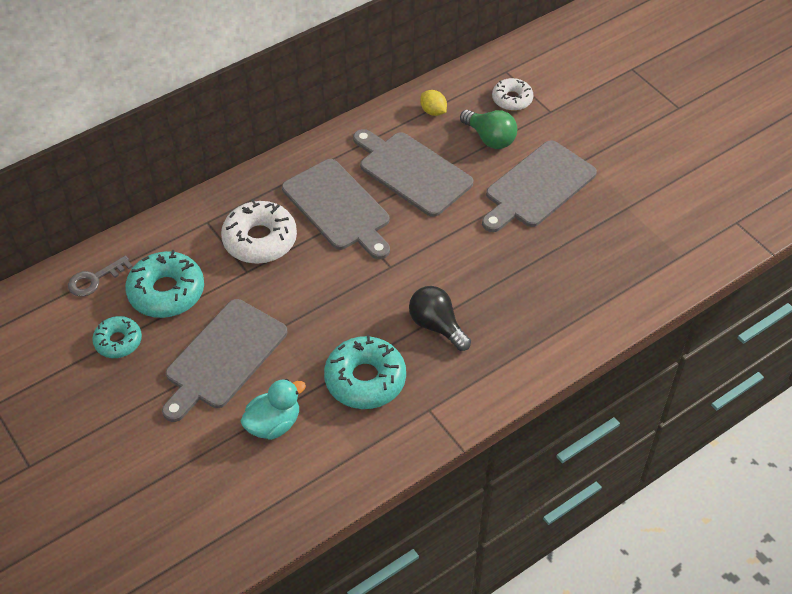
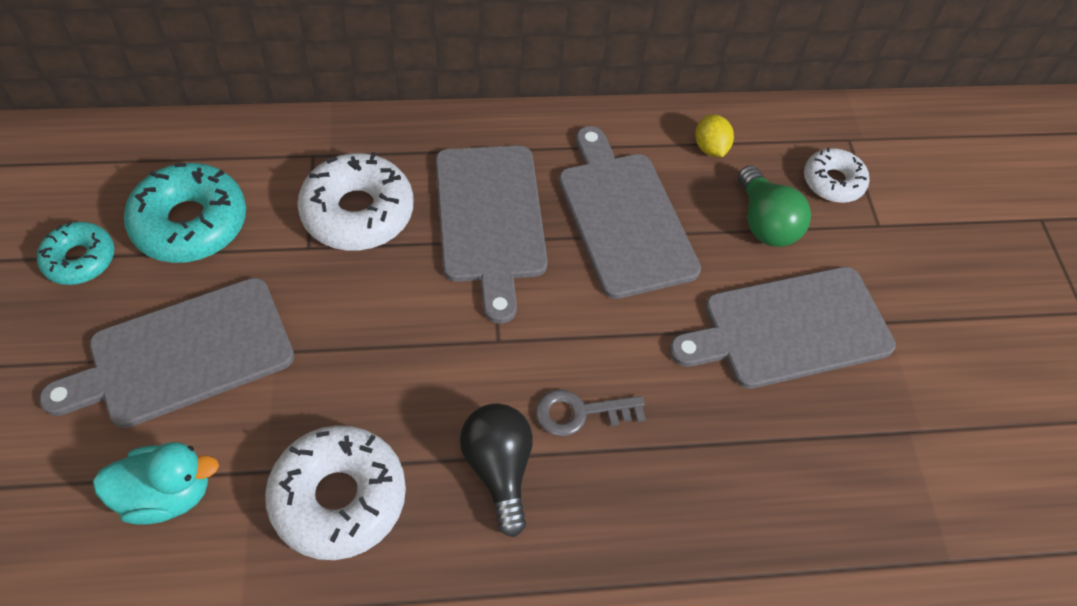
camera: 25 degrees right, 5 degrees up
grey key [68,256,133,297] -> grey key moved to [536,389,646,436]
turquoise donut [324,335,406,409] -> white donut [265,425,406,560]

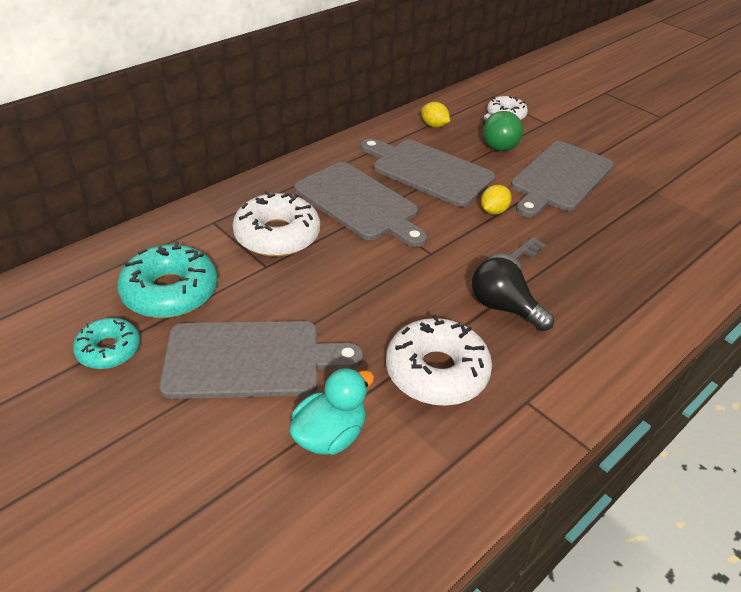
camera: 35 degrees left, 15 degrees down
grey cutting board [39,278,294,428] -> grey cutting board turned 120 degrees counterclockwise [159,321,363,399]
green light bulb [738,165,811,247] -> green light bulb turned 45 degrees clockwise [482,111,523,151]
none -> yellow lemon [481,185,512,215]

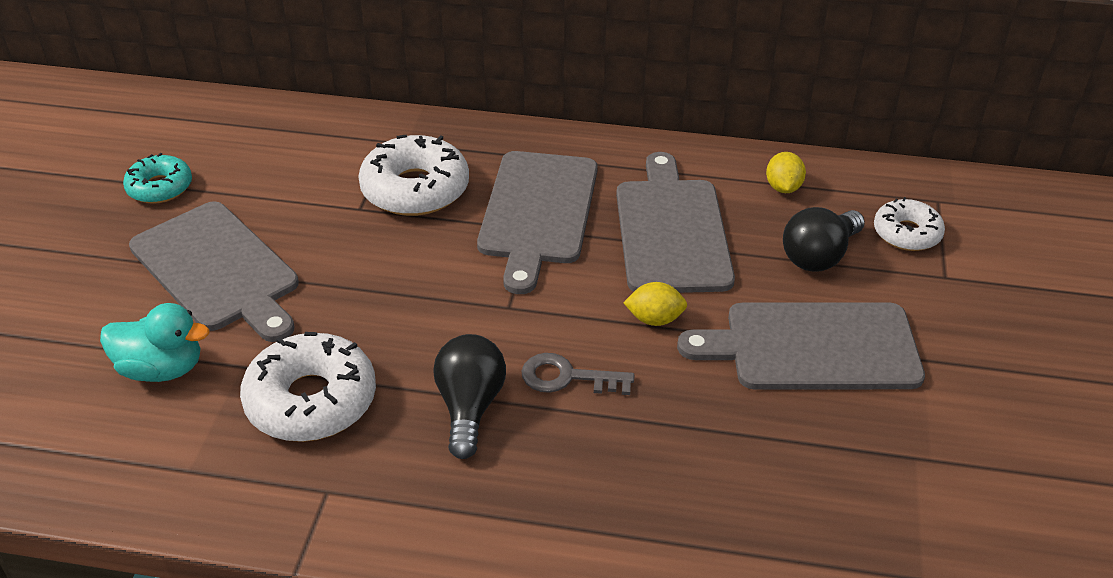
camera: 55 degrees right, 0 degrees up
turquoise donut [117,241,218,318] -> none
green light bulb [482,111,523,151] -> black light bulb [783,207,865,272]

